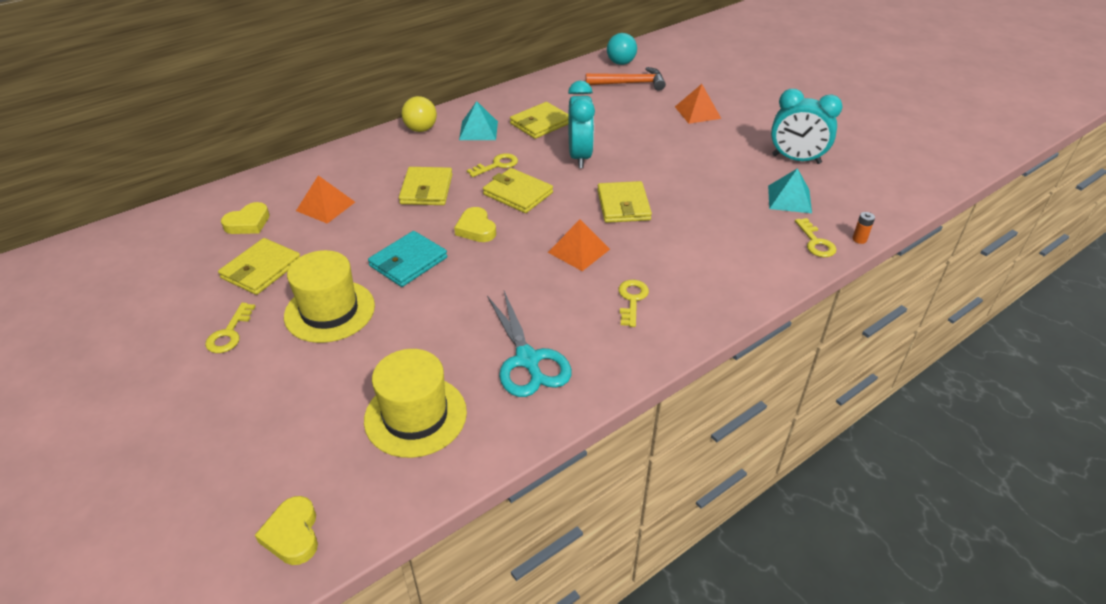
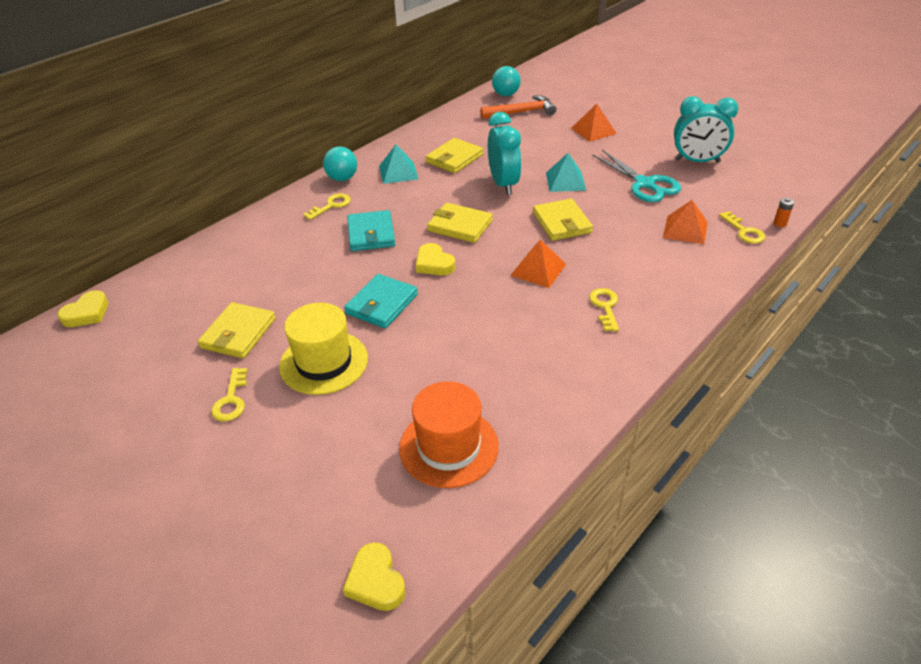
camera: 10 degrees left, 0 degrees up
yellow heart [221,202,269,234] -> yellow heart moved to [58,290,108,327]
orange pyramid [296,175,355,224] -> orange pyramid moved to [663,200,708,244]
yellow hat [364,349,467,458] -> orange hat [399,381,499,488]
yellow wallet [399,167,452,205] -> turquoise wallet [347,210,395,251]
yellow ball [401,96,437,132] -> turquoise ball [323,146,357,181]
yellow key [467,153,518,177] -> yellow key moved to [303,193,351,220]
turquoise scissors [487,291,572,397] -> turquoise scissors moved to [592,150,681,202]
turquoise pyramid [768,168,812,213] -> turquoise pyramid moved to [546,153,587,192]

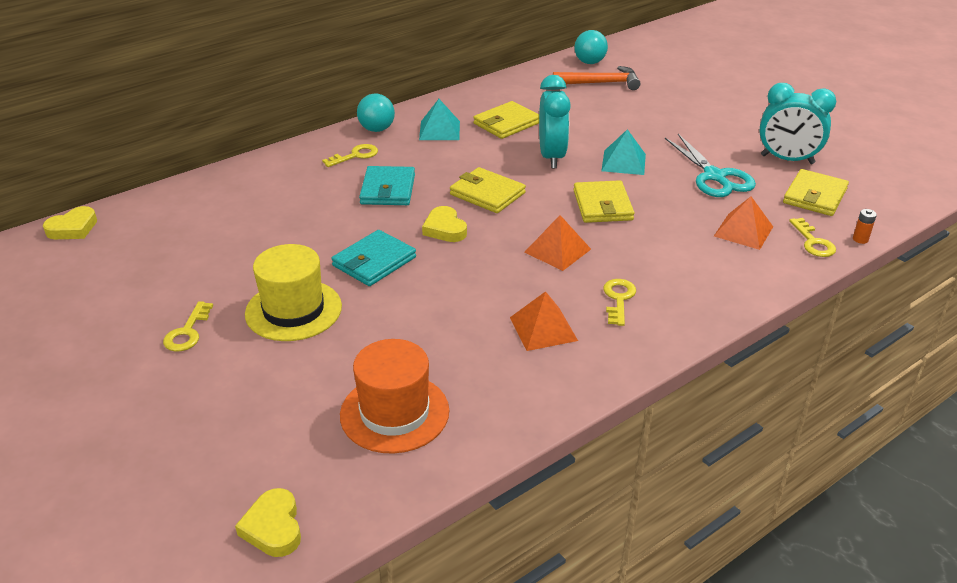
camera: 10 degrees right, 5 degrees down
yellow wallet [198,302,276,358] -> yellow wallet moved to [783,169,849,216]
orange pyramid [571,104,617,142] -> orange pyramid moved to [510,291,578,351]

